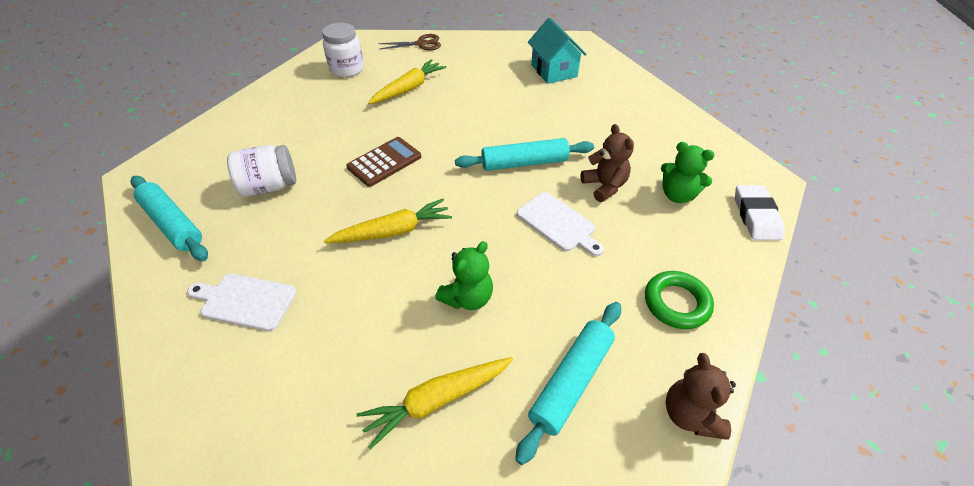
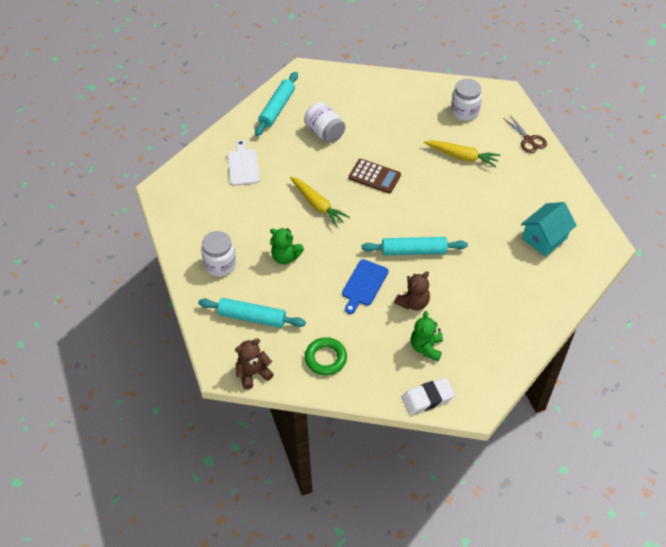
camera: 70 degrees right, 5 degrees up
yellow carrot [357,357,513,449] -> white jar [201,231,236,277]
turquoise rolling pin [455,138,594,171] -> turquoise rolling pin turned 60 degrees counterclockwise [362,237,468,255]
white cutting board [517,192,604,256] -> blue cutting board [342,259,388,314]

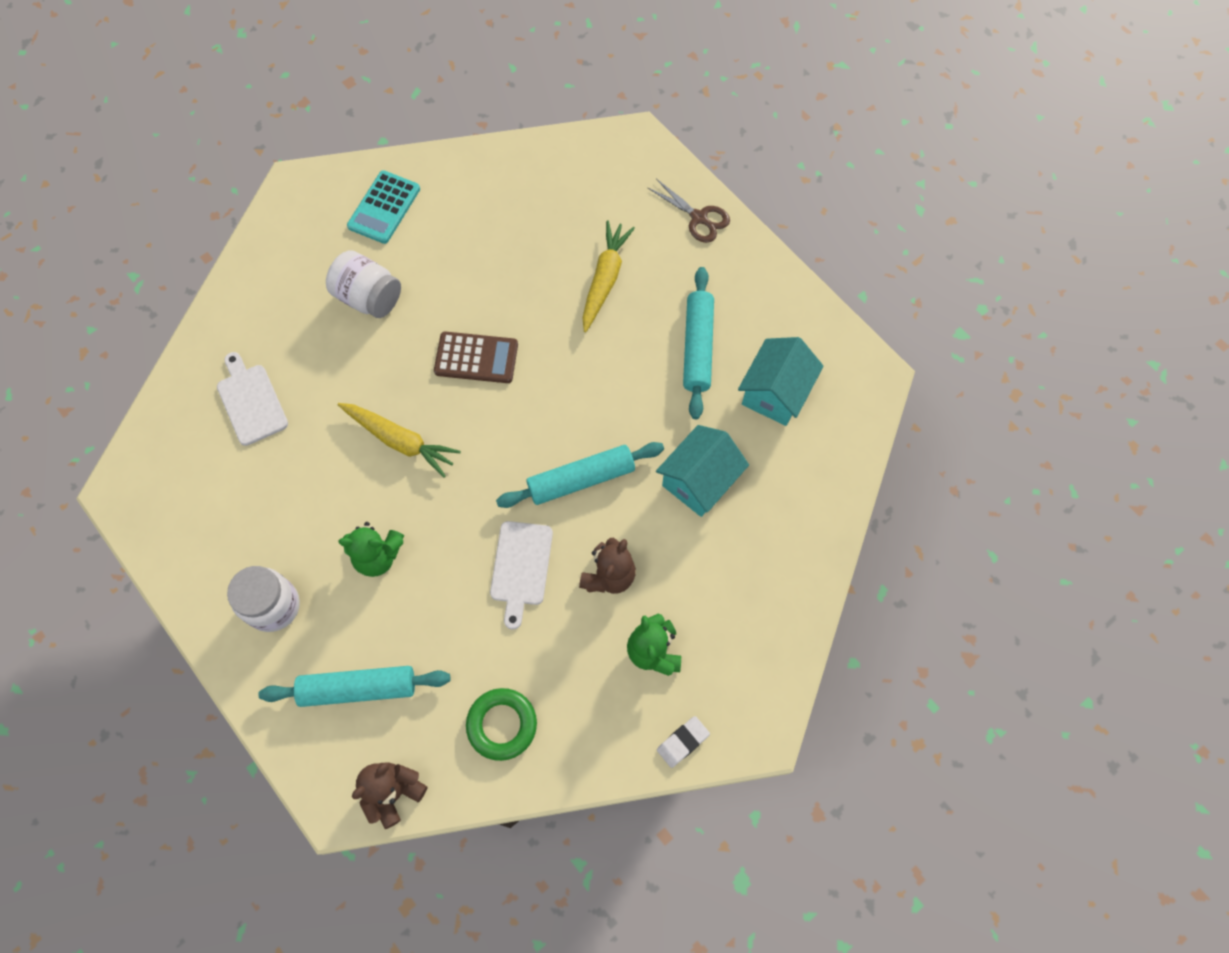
camera: 20 degrees left, 15 degrees up
turquoise rolling pin [255,72,298,136] -> turquoise rolling pin moved to [683,267,714,419]
blue cutting board [342,259,388,314] -> white cutting board [490,521,553,630]
white eraser [402,378,455,415] -> white eraser [657,716,710,768], size x0.65
yellow carrot [424,140,501,167] -> yellow carrot turned 75 degrees counterclockwise [582,220,635,332]
white jar [451,79,482,121] -> none
none -> turquoise calculator [347,170,420,244]
none -> turquoise house [656,425,749,517]

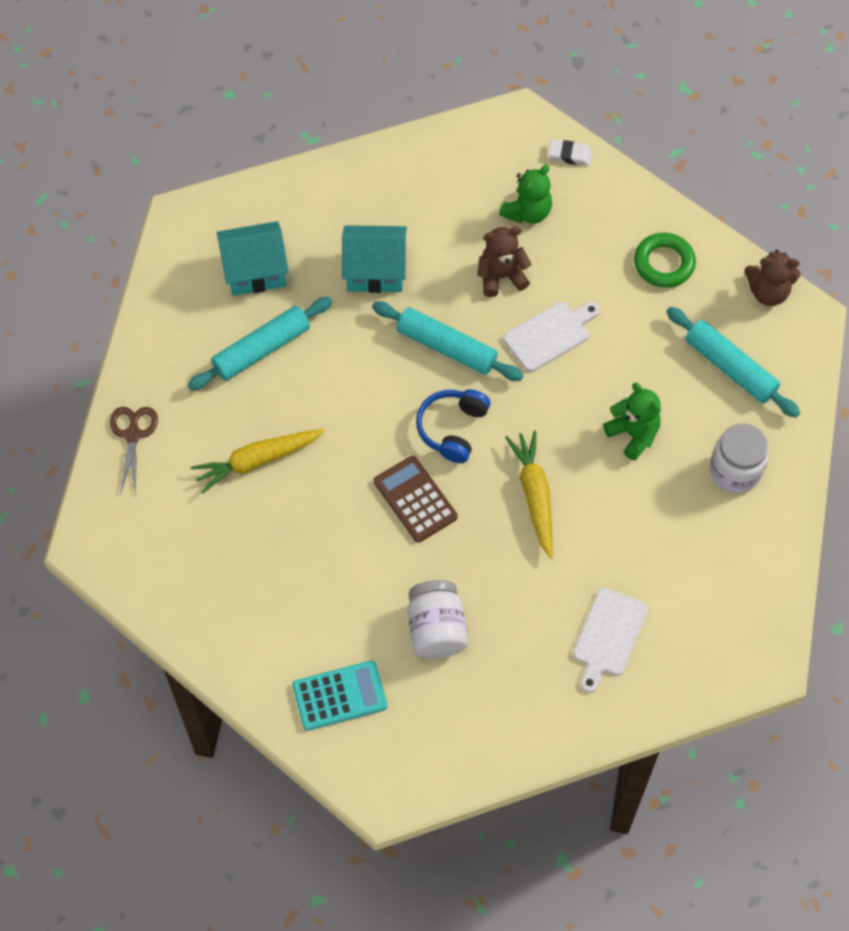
camera: 130 degrees left, 5 degrees down
none -> blue headphones [416,389,490,463]

